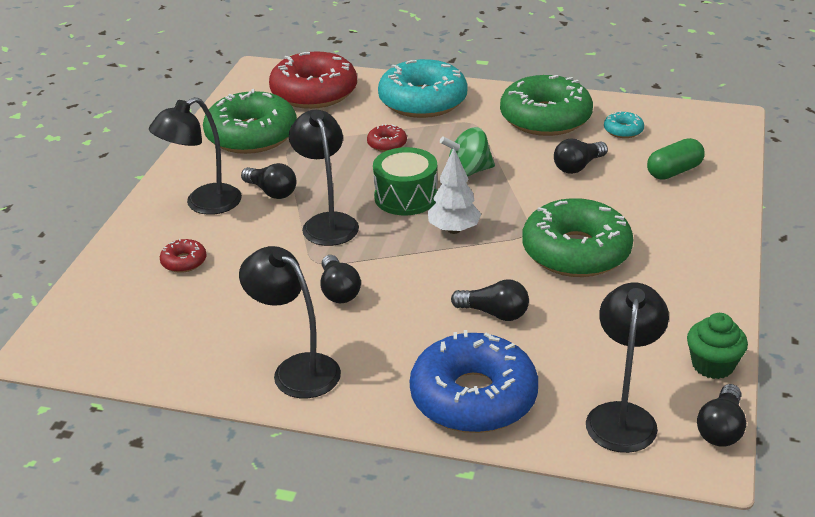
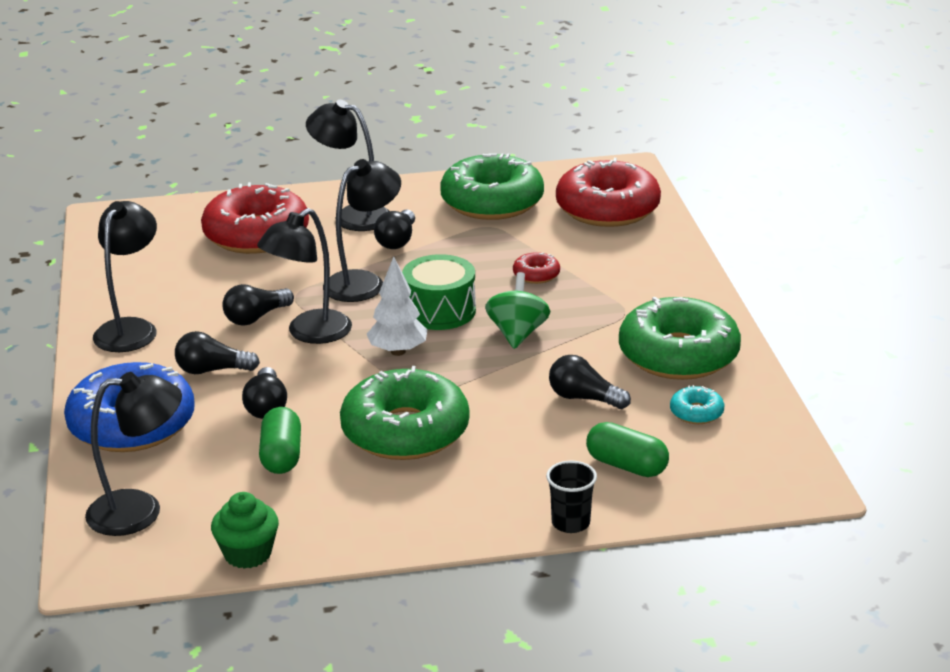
camera: 65 degrees right, 5 degrees down
red donut [160,239,207,273] -> red donut [201,182,309,254], size x2.36
turquoise donut [378,59,468,118] -> none
green spinning top [440,127,495,177] -> green spinning top turned 45 degrees clockwise [485,272,550,349]
black light bulb [697,384,746,447] -> black light bulb moved to [175,331,260,374]
none -> black lamp [257,208,352,344]
none -> green capsule [259,407,301,474]
none -> black cup [546,460,597,533]

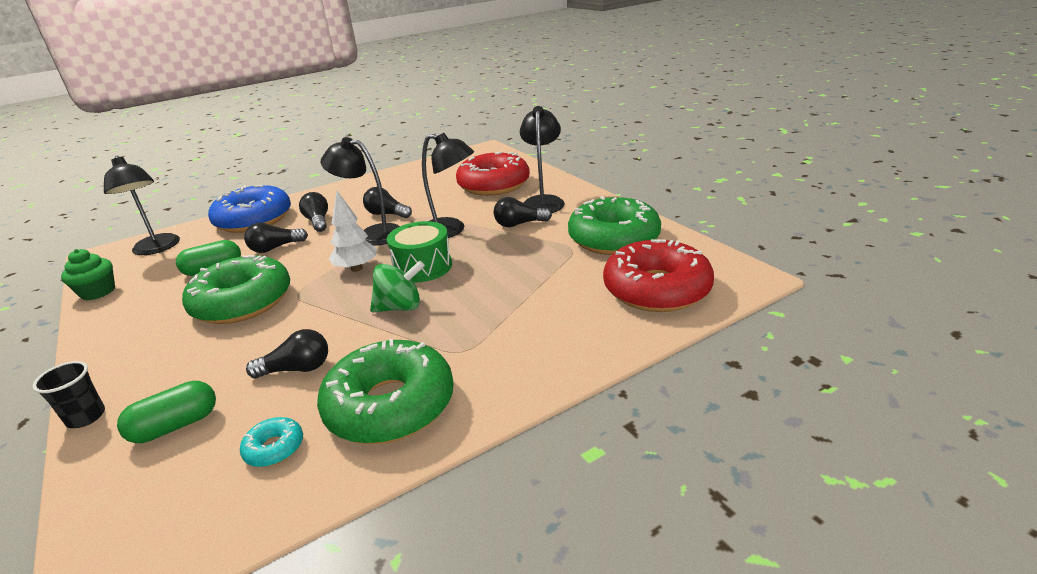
camera: 70 degrees right, 0 degrees up
black lamp [93,201,157,352] -> none
red donut [513,252,560,284] -> none
black light bulb [549,355,631,409] -> black light bulb turned 75 degrees clockwise [246,329,328,378]
green capsule [586,422,669,477] -> green capsule turned 45 degrees clockwise [117,381,216,443]

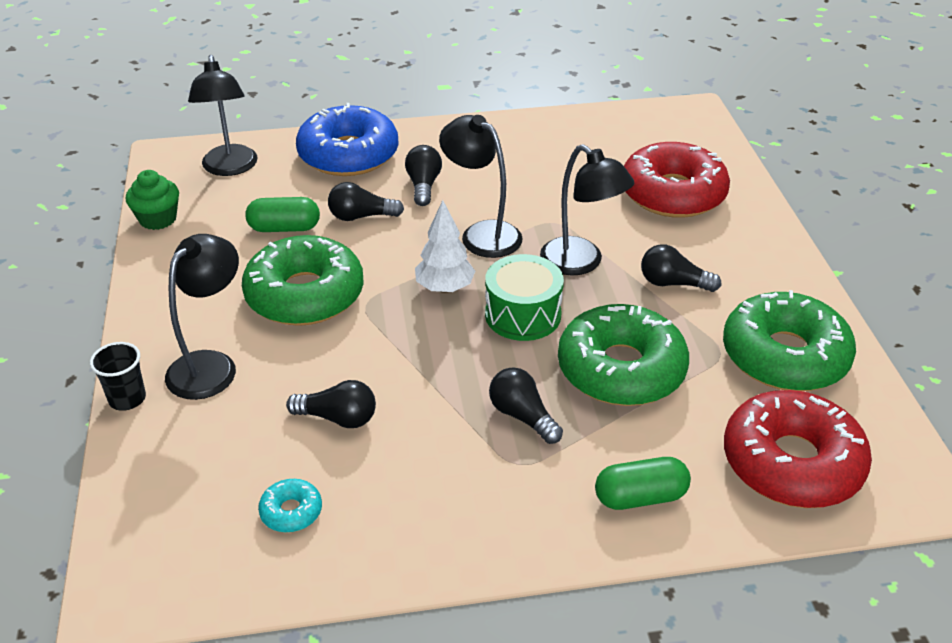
camera: 20 degrees right, 10 degrees up
green capsule [117,381,216,443] -> green capsule moved to [595,457,691,510]
green donut [317,339,454,444] -> green donut moved to [558,304,689,406]
black light bulb [363,187,412,218] -> black light bulb moved to [489,367,563,444]
green spinning top [370,261,425,312] -> none
black lamp [520,106,565,213] -> black lamp moved to [165,234,239,400]

